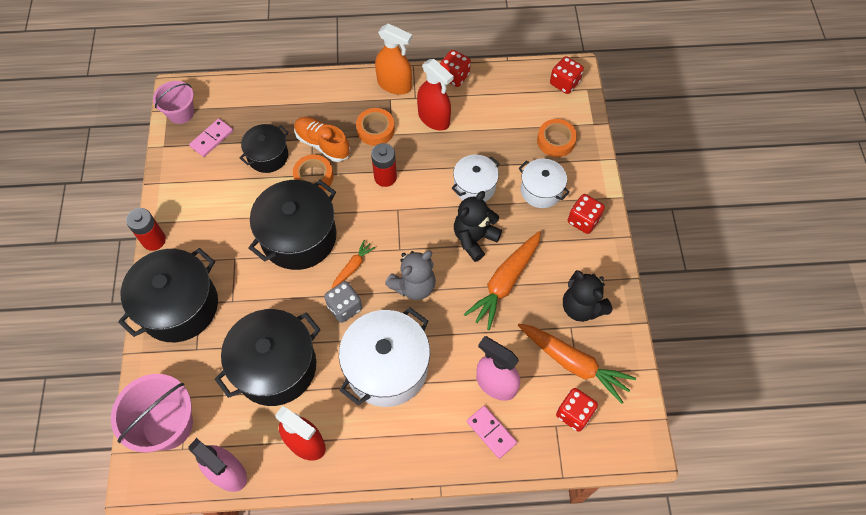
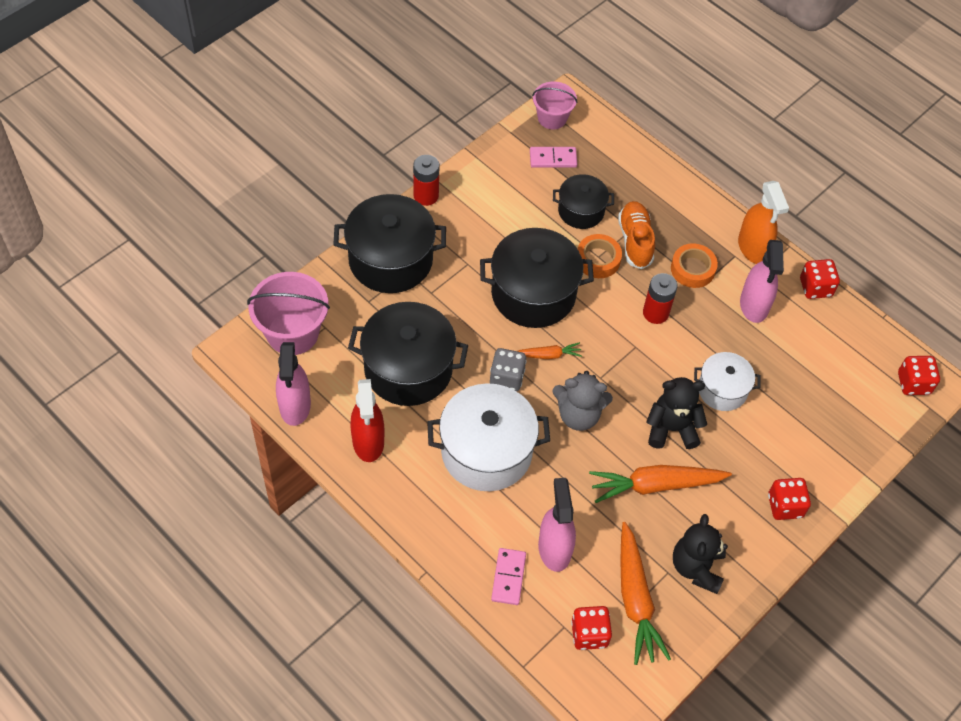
camera: 45 degrees right, 5 degrees down
red spray bottle [417,59,453,131] -> pink spray bottle [740,240,784,323]
white pot [518,159,570,208] -> none
orange tape [537,119,577,157] -> none

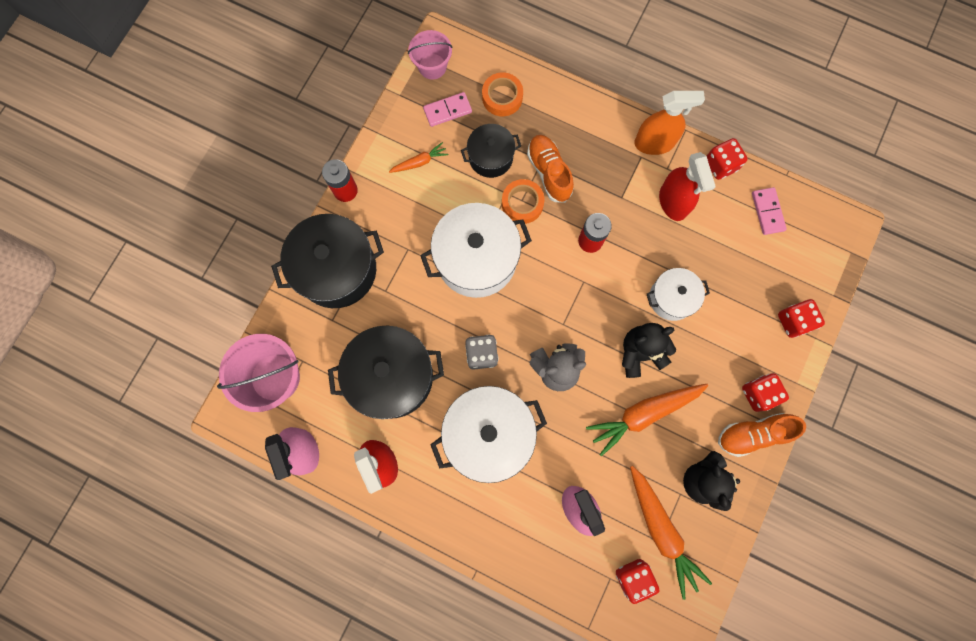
camera: 15 degrees left, 20 degrees up
black pot [480,228,594,328] -> white pot [420,203,532,298]
pink domino [491,548,526,605] -> pink domino moved to [752,187,787,235]
orange carrot [518,342,582,359] -> orange carrot moved to [389,142,448,173]
orange tape [671,243,718,288] -> orange tape moved to [482,73,523,116]
orange spray bottle [738,181,789,264] -> orange spray bottle turned 60 degrees counterclockwise [634,91,705,155]
pink spray bottle [740,240,784,323] -> red spray bottle [659,152,716,221]
red dice [898,356,940,395] -> red dice moved to [778,299,825,338]
none -> orange shoe [718,413,806,457]

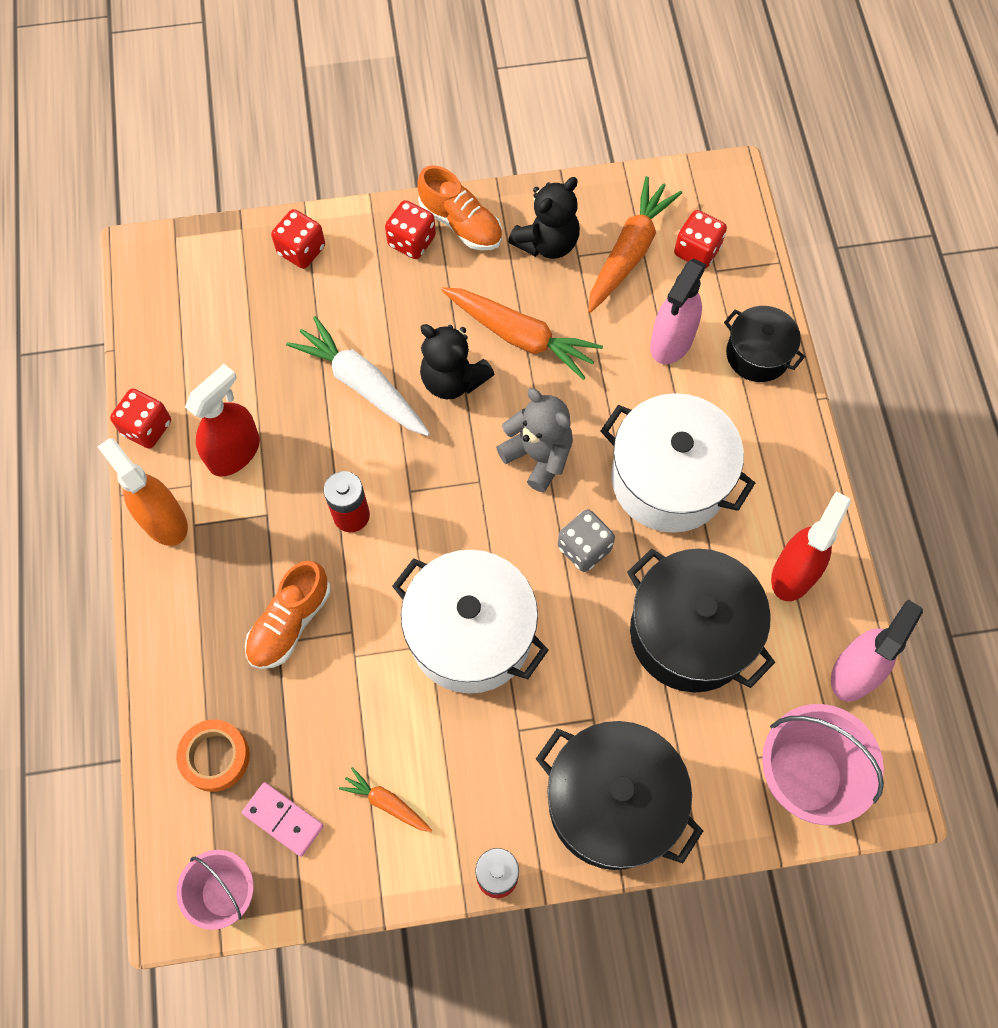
camera: 125 degrees left, 10 degrees down
black pot [461,124,521,178] -> black pot moved to [724,306,805,382]
orange tape [502,179,545,224] -> none
white pot [647,268,710,321] -> white carrot [286,316,430,436]
pink domino [752,187,787,235] -> none

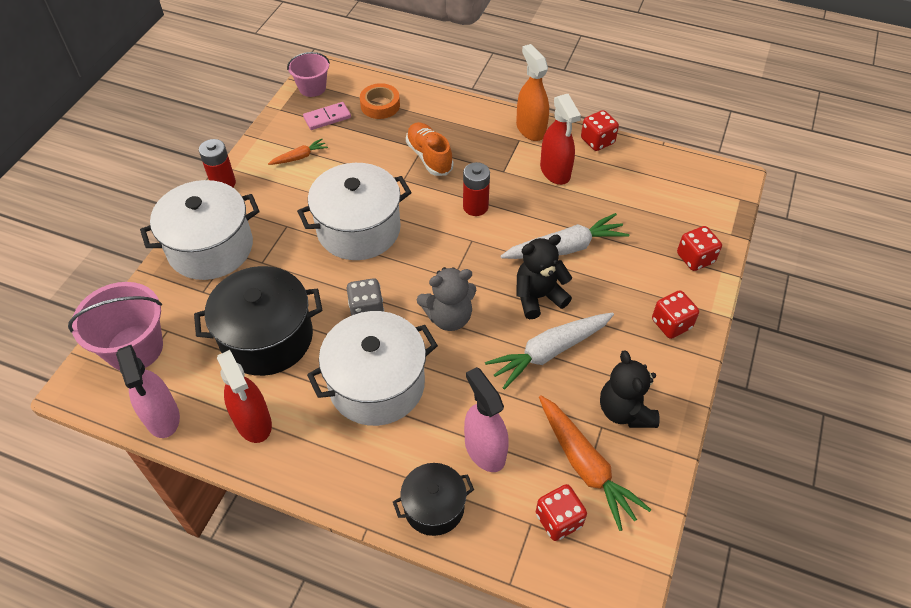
camera: 120 degrees right, 15 degrees down
orange spray bottle [97,438,188,546] -> orange spray bottle turned 105 degrees counterclockwise [516,44,549,141]
orange shoe [417,165,502,250] -> none
orange carrot [441,287,603,380] -> white carrot [485,312,614,389]
black pot [536,721,703,870] -> white pot [140,180,259,280]

